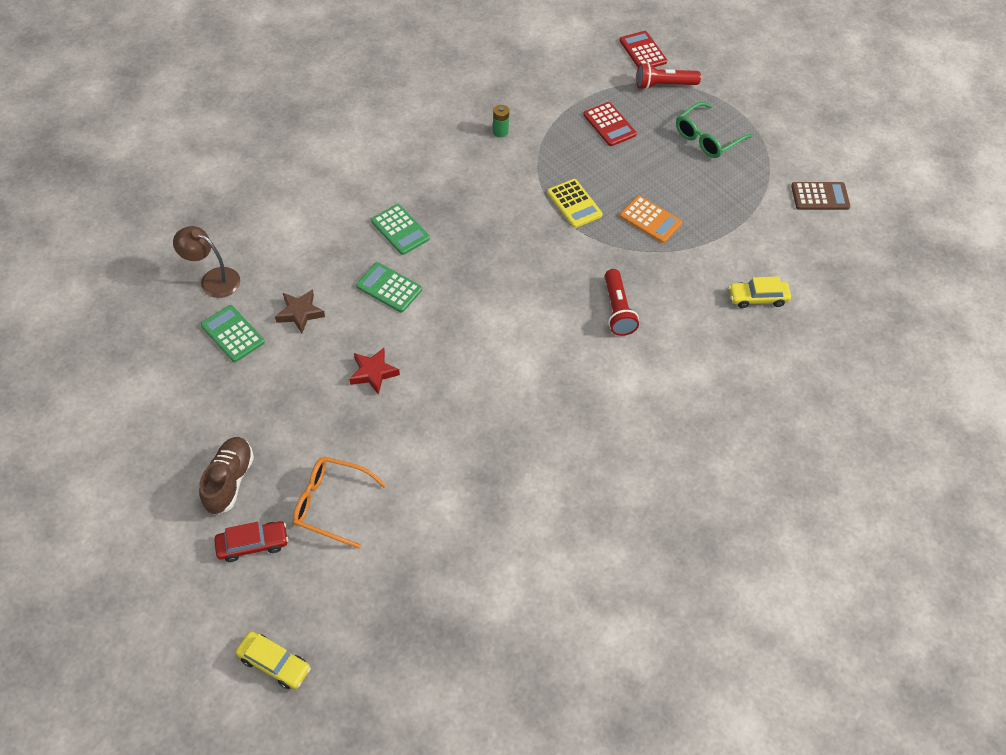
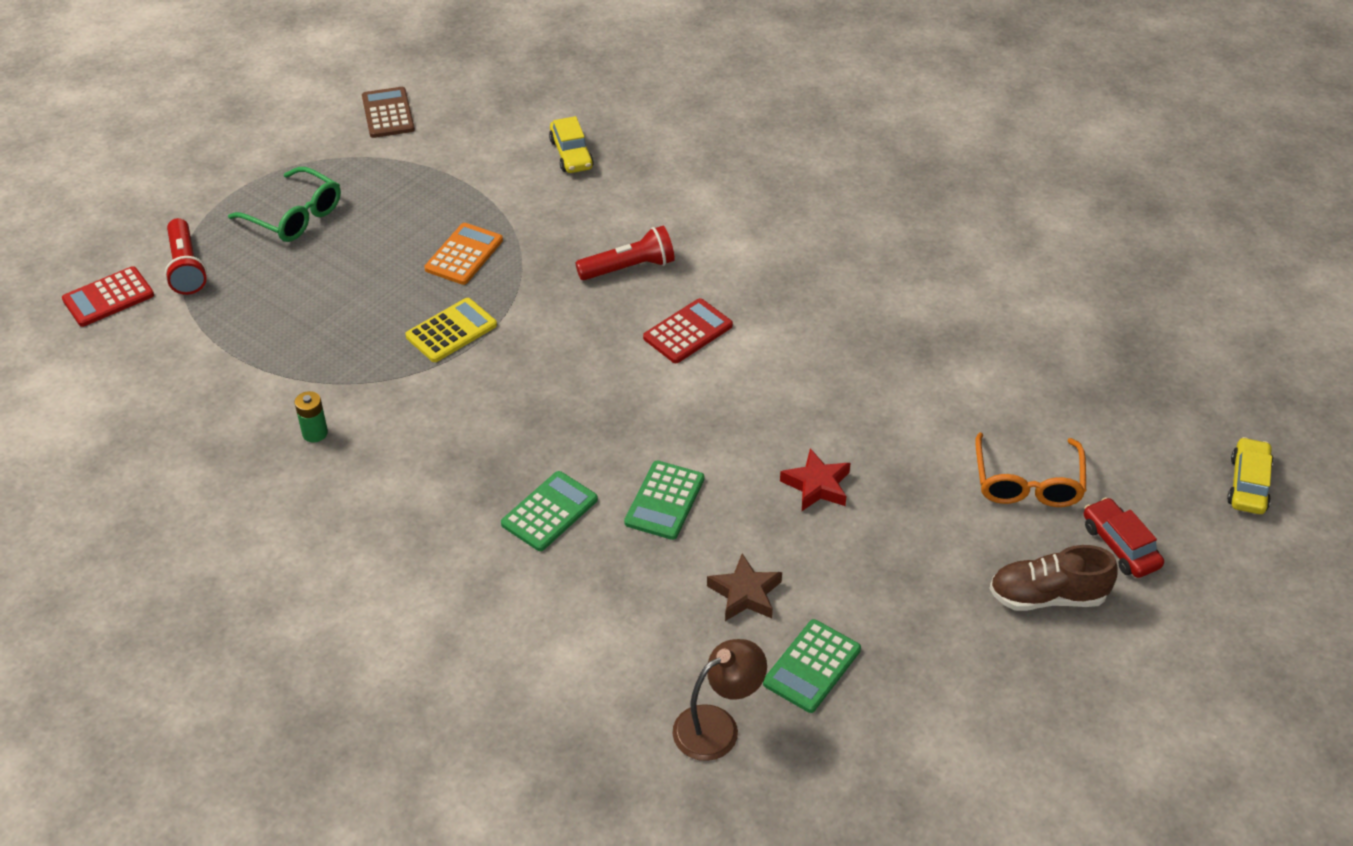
camera: 100 degrees left, 10 degrees down
brown lamp [173,226,240,298] -> brown lamp turned 135 degrees counterclockwise [672,639,767,761]
red calculator [583,102,637,146] -> red calculator moved to [643,298,733,363]

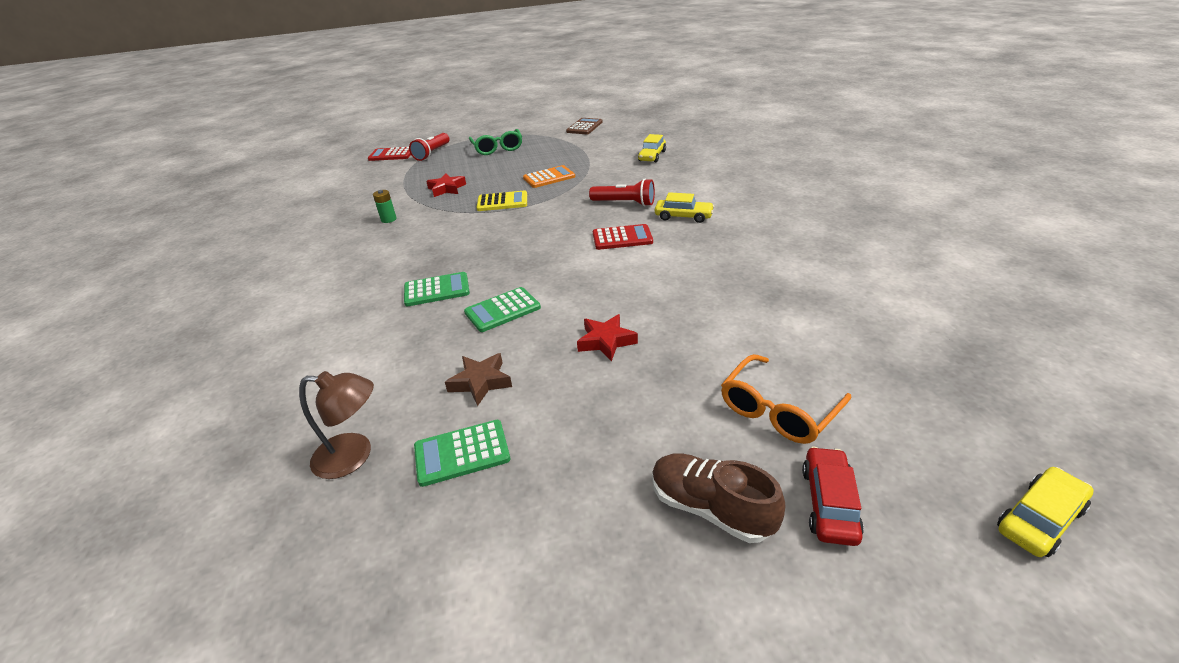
camera: 40 degrees right, 10 degrees down
none -> red star [426,174,466,197]
none -> yellow car [655,192,714,223]

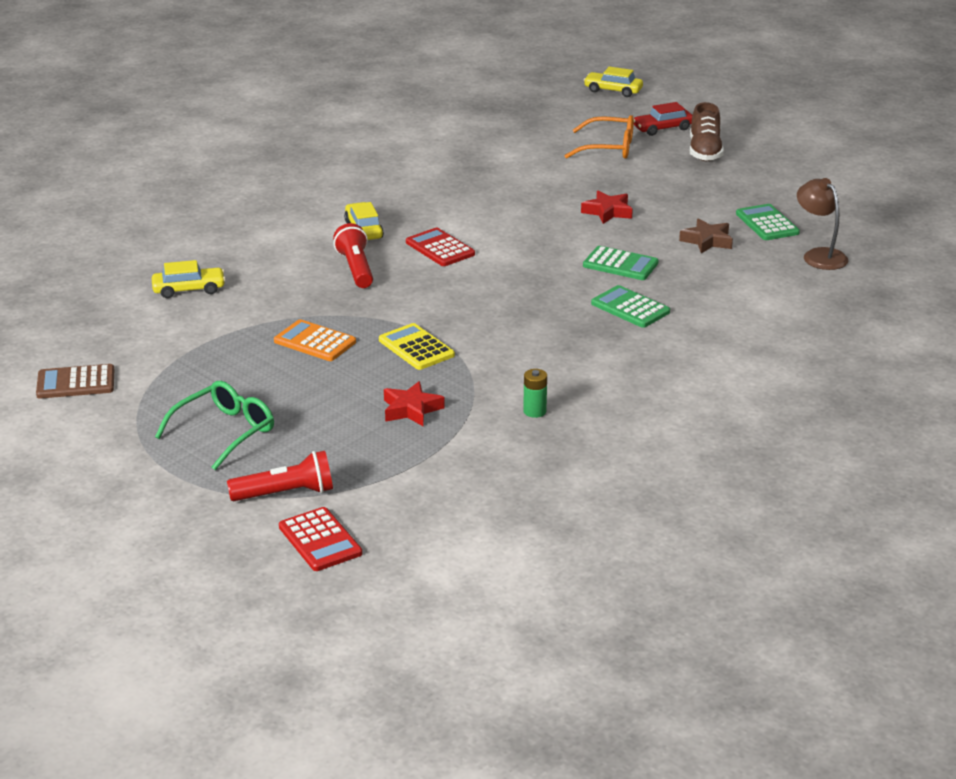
camera: 125 degrees left, 5 degrees down
green calculator [414,420,510,487] -> green calculator turned 150 degrees counterclockwise [736,204,800,240]

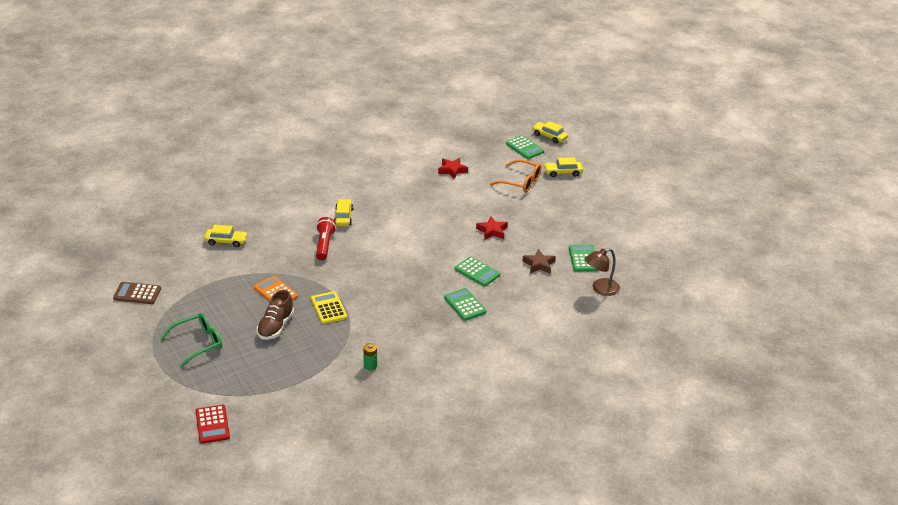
camera: 15 degrees right, 5 degrees up
red flashlight [227,451,333,501] -> none
red star [384,381,445,426] -> red star moved to [438,158,468,179]
red calculator [406,228,475,266] -> none
red car [634,102,692,136] -> yellow car [544,157,583,177]
brown shoe [690,102,724,161] -> brown shoe moved to [257,290,294,340]
brown lamp [797,178,848,270] -> brown lamp turned 105 degrees counterclockwise [585,248,620,296]
none -> green calculator [506,135,544,159]

